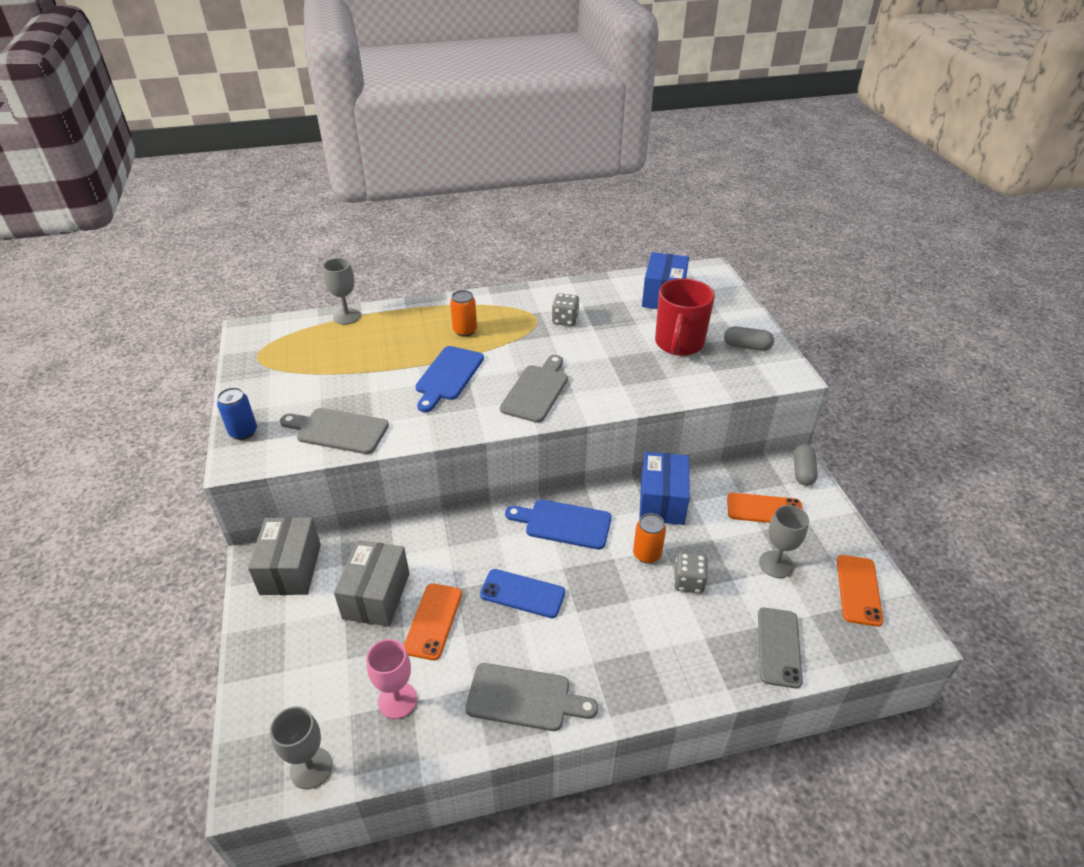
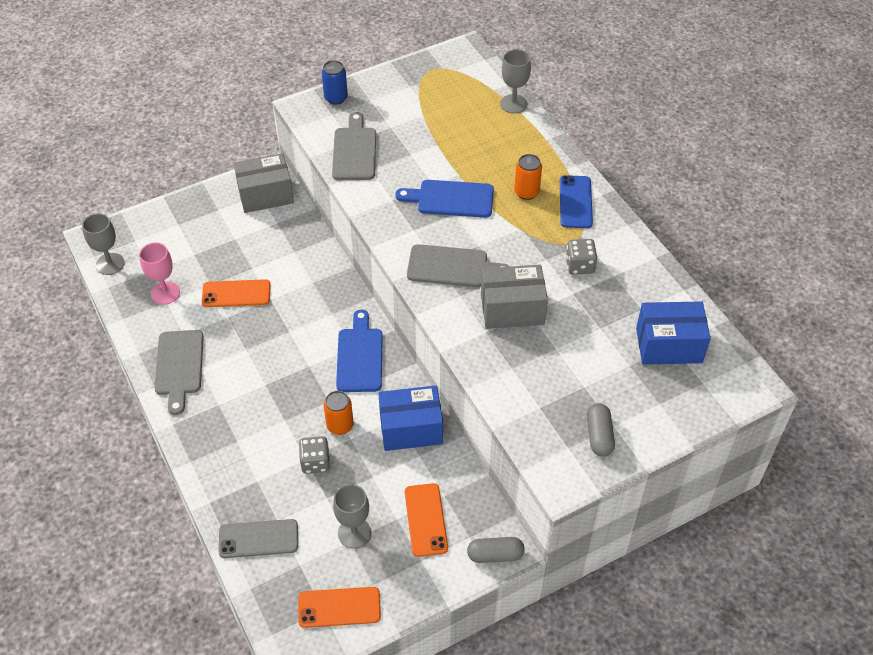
camera: 75 degrees right, 10 degrees up
grey box [334,540,409,627] -> grey box moved to [481,265,548,329]
blue phone [480,569,565,618] -> blue phone moved to [560,175,593,228]
red mug [655,278,715,356] -> none

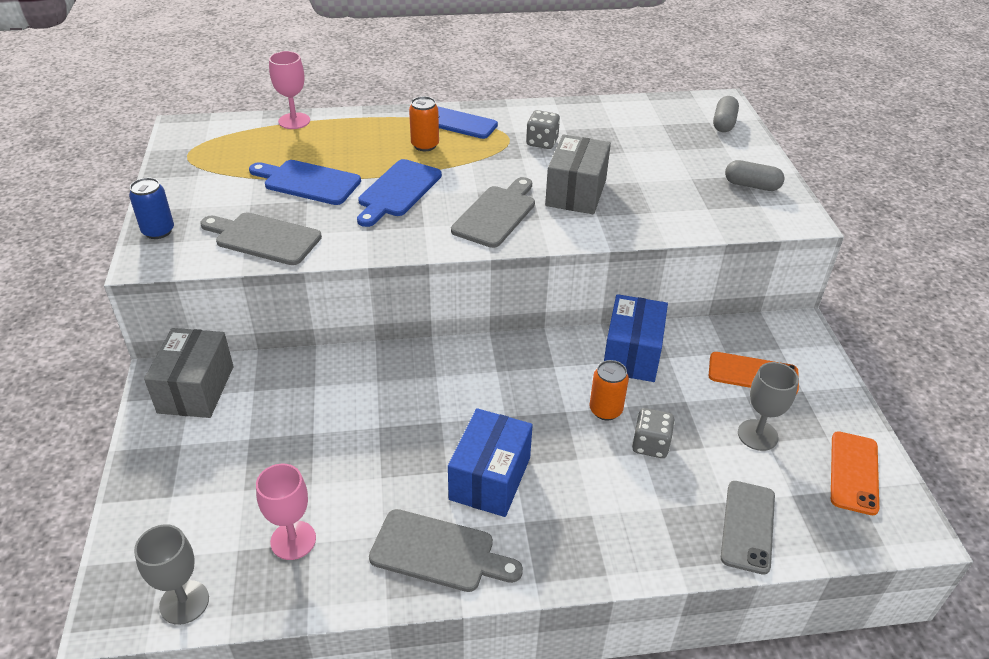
camera: 70 degrees left, 10 degrees down
orange phone [202,279,271,307] -> none
blue cutting board [336,310,383,392] -> blue cutting board moved to [249,160,361,205]
grey capsule [467,537,524,563] -> grey capsule moved to [713,96,739,132]
grey goblet [500,49,531,114] -> pink goblet [269,51,310,129]
blue box [636,301,711,365] -> blue box moved to [448,408,533,517]

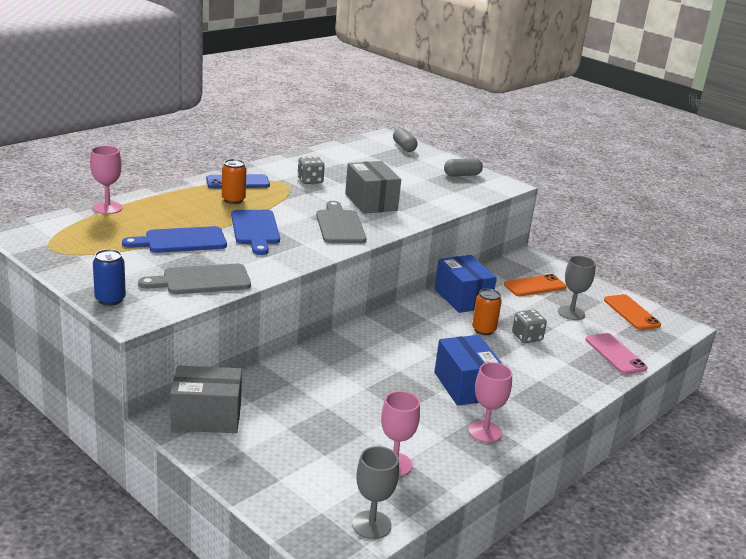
camera: 40 degrees left, 15 degrees down
grey box [144,328,234,418] -> grey box turned 60 degrees counterclockwise [170,365,242,433]
grey cutting board [369,509,523,592] -> pink goblet [468,362,512,443]
grey phone [721,481,775,575] -> pink phone [586,333,648,374]

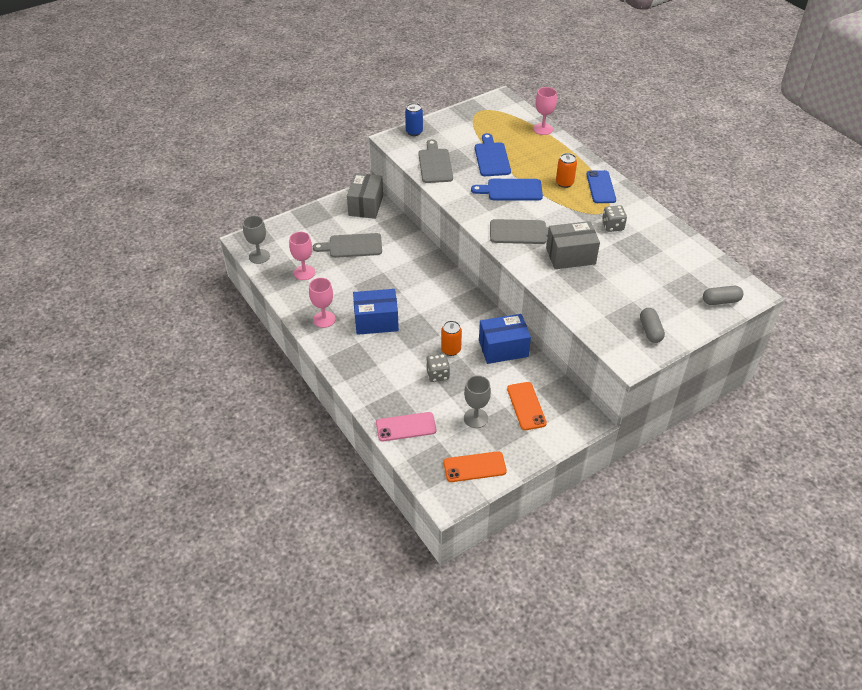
camera: 105 degrees right, 20 degrees up
none -> grey cutting board [313,233,382,258]

